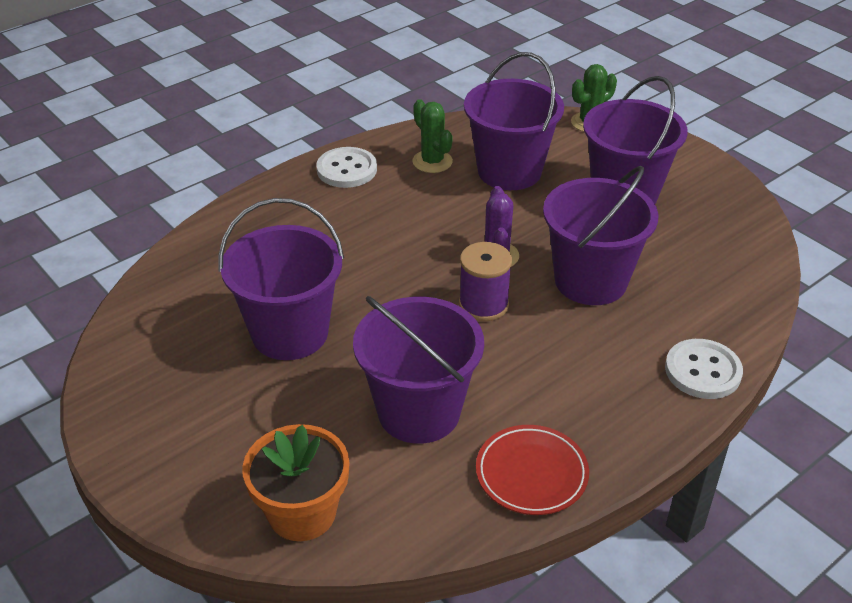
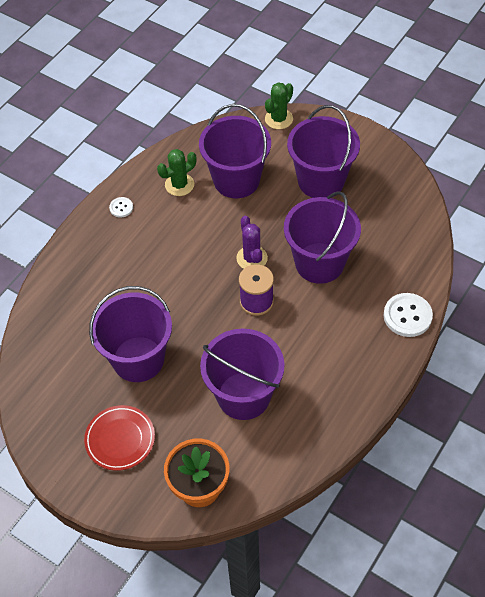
camera: 15 degrees left, 15 degrees up
white button [316,147,377,188] -> white button [109,197,133,218], size x0.53
green cactus [412,99,453,173] -> green cactus turned 75 degrees counterclockwise [157,149,196,196]
red plate [476,425,589,515] -> red plate moved to [84,405,155,471]

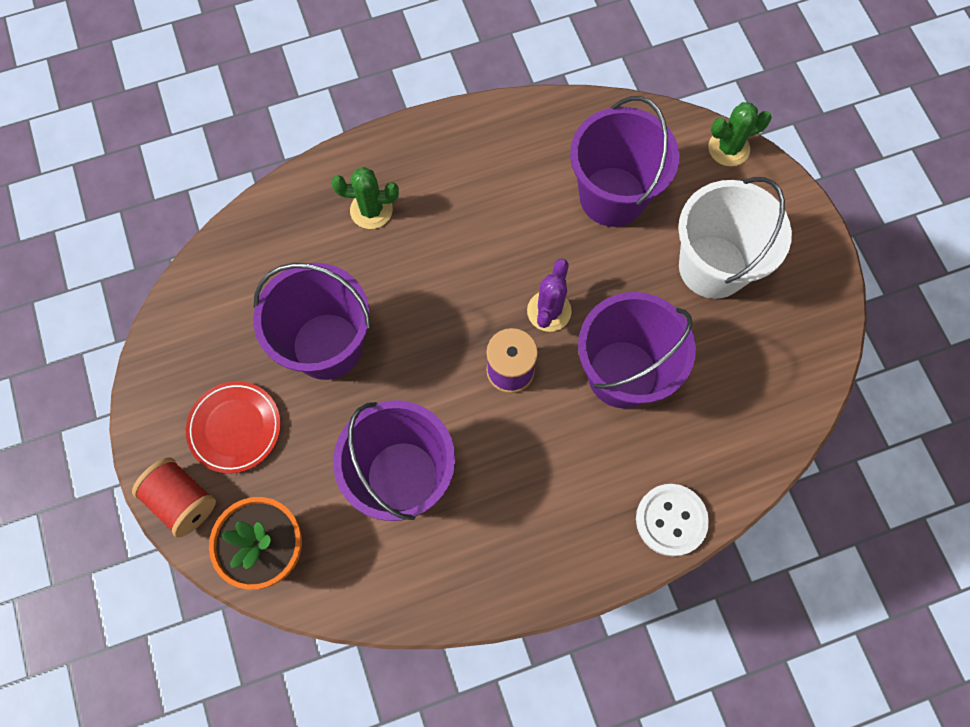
camera: 35 degrees right, 15 degrees up
white button [109,197,133,218] -> none
green cactus [157,149,196,196] -> green cactus moved to [331,167,399,229]
purple bucket [287,105,360,198] -> white bucket [678,177,792,299]
none -> red spool [132,457,216,538]

